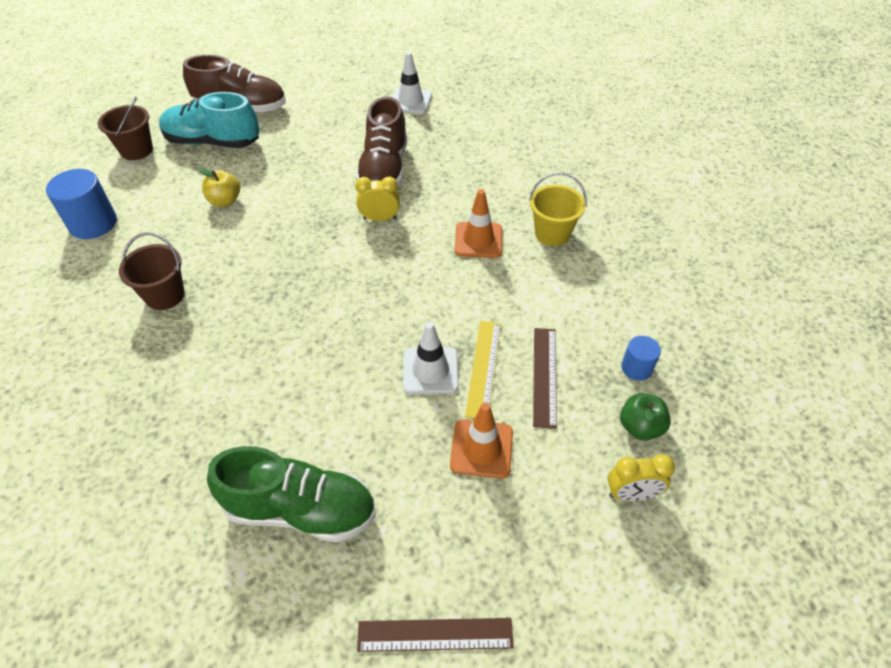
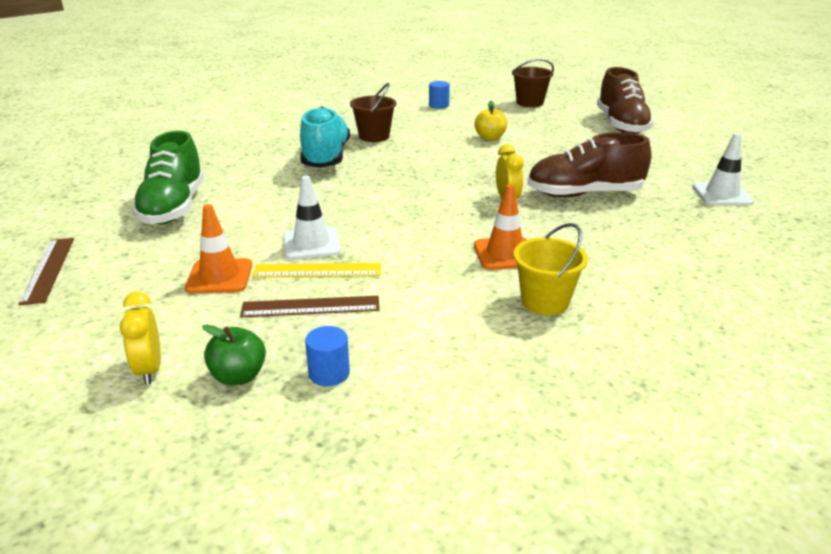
camera: 80 degrees right, 20 degrees down
blue cylinder [46,169,117,239] -> blue cylinder [429,81,450,109], size x0.56
turquoise shoe [159,92,259,148] -> turquoise shoe moved to [300,107,350,168]

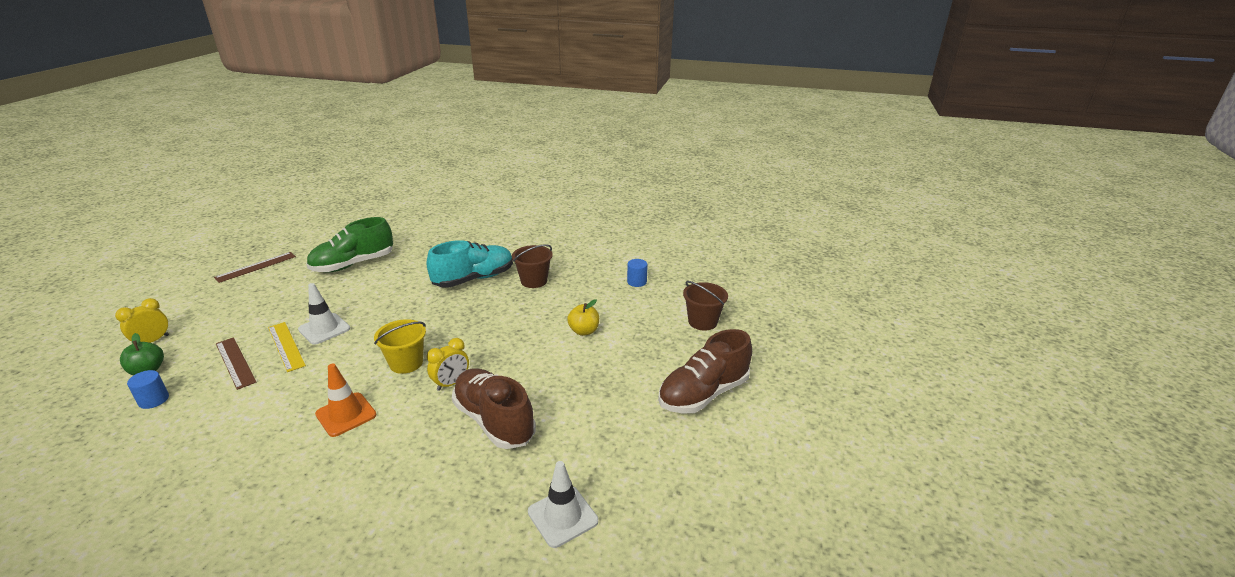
camera: 55 degrees right, 0 degrees up
orange traffic cone [185,204,252,293] -> none
yellow bucket [513,223,588,315] -> yellow bucket moved to [374,319,426,374]

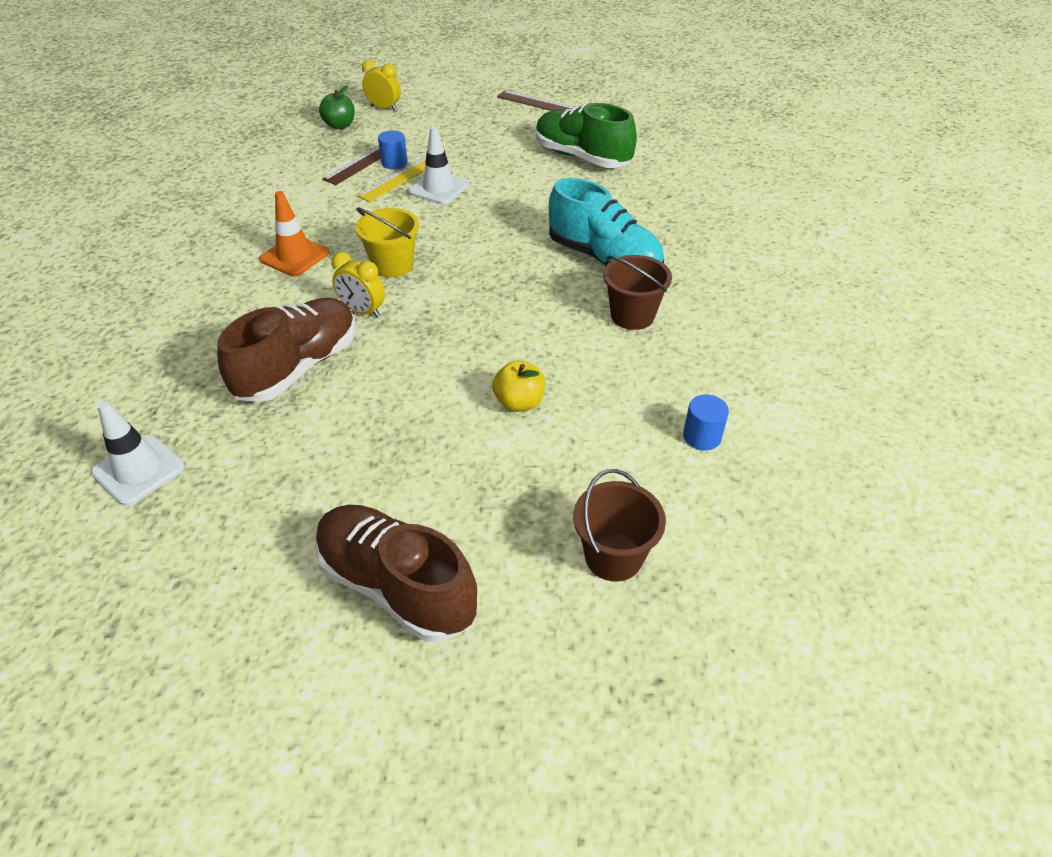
camera: 75 degrees right, 15 degrees up
blue cylinder [127,370,169,409] -> blue cylinder moved to [378,130,408,169]

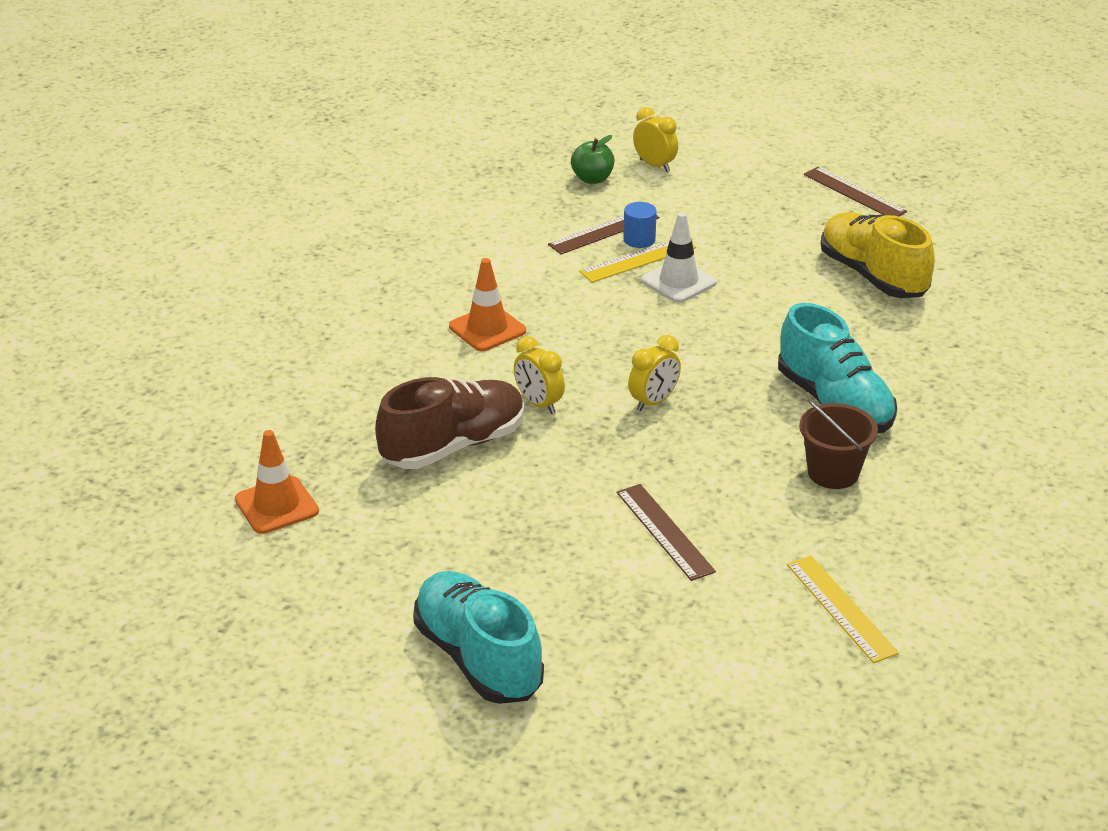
camera: 20 degrees right, 10 degrees down
white traffic cone [91,401,185,506] -> orange traffic cone [235,430,319,534]
brown shoe [315,505,477,642] -> turquoise shoe [413,571,544,704]
yellow bucket [355,208,419,278] -> none
yellow apple [492,360,545,412] -> brown ruler [617,484,716,581]
green shoe [536,103,637,168] -> yellow shoe [821,212,935,298]
brown bucket [573,469,666,582] -> none
blue cylinder [683,394,729,450] -> yellow ruler [787,556,899,663]
none -> yellow clock [628,335,681,411]

